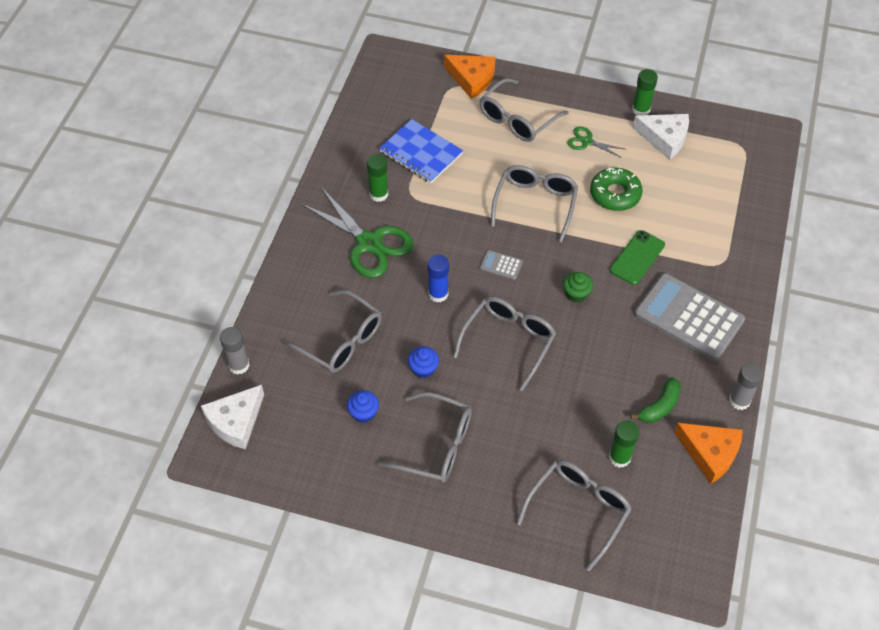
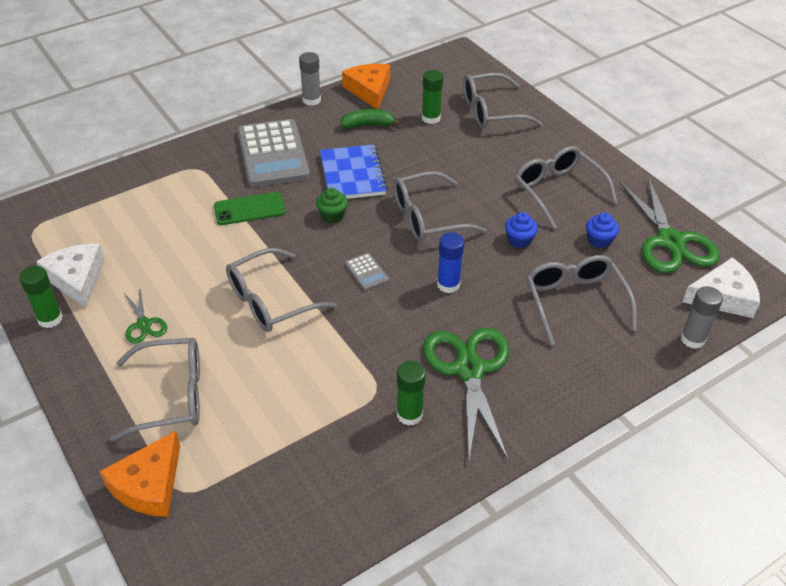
camera: 140 degrees left, 10 degrees down
blue notebook [379,119,463,183] -> blue notebook moved to [320,144,388,199]
orange cheese [444,55,496,99] -> orange cheese turned 135 degrees counterclockwise [100,431,180,517]
green donut [590,168,643,211] -> none
none -> green scissors [619,177,720,273]

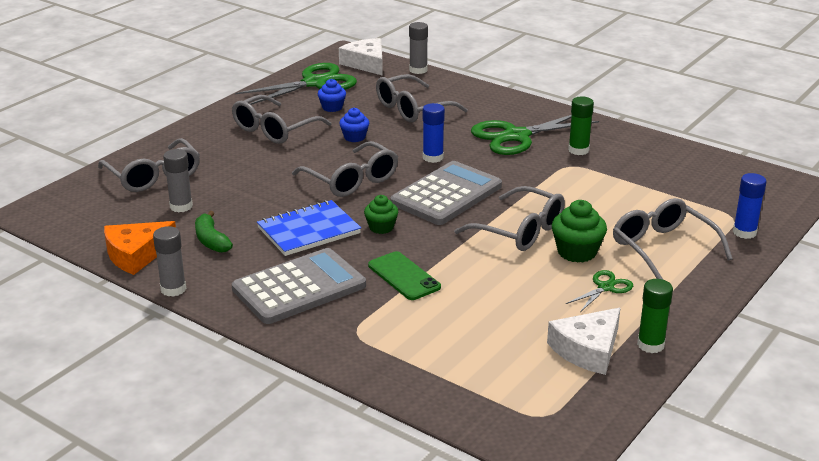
camera: 110 degrees left, 15 degrees down
orange cheese [100,431,180,517] -> blue glue stick [733,173,767,239]
grey calculator [345,253,389,291] -> grey calculator [390,161,502,225], size x2.41
green glue stick [422,70,443,124] -> grey glue stick [163,149,193,213]
none -> green cupcake [552,200,607,263]

